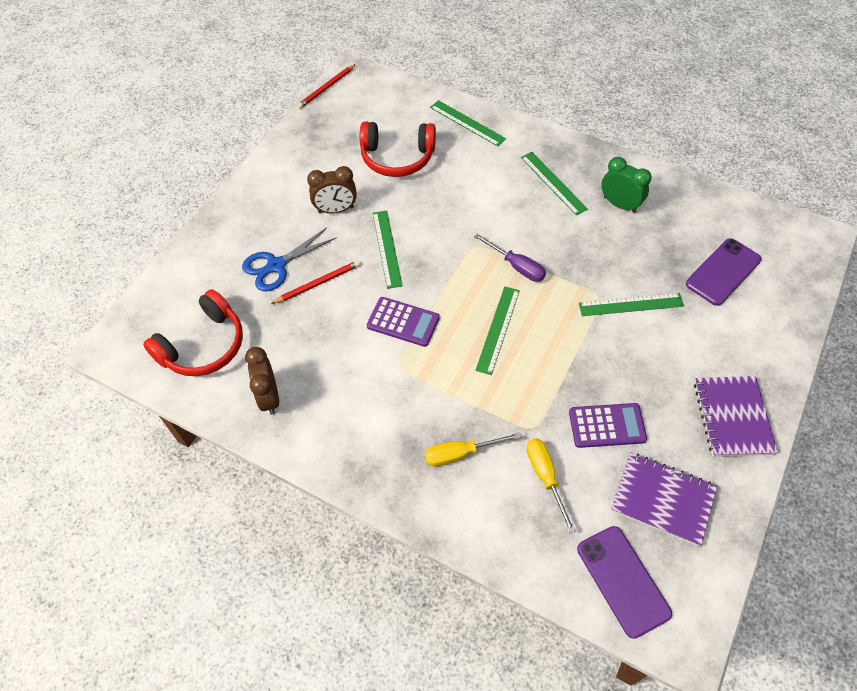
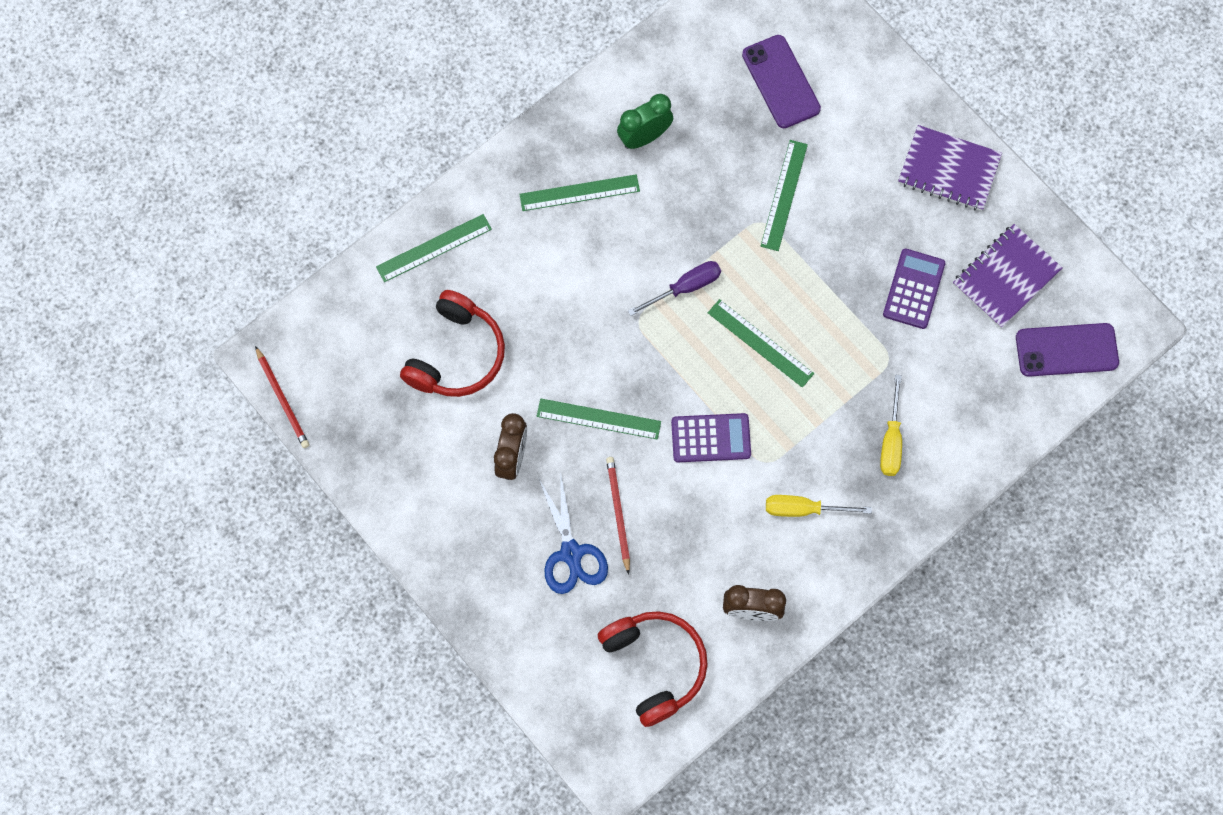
camera: 70 degrees left, 15 degrees up
purple calculator [367,297,440,347] -> purple calculator turned 45 degrees clockwise [671,413,751,462]
yellow screwdriver [527,439,576,534] -> yellow screwdriver moved to [766,495,872,517]

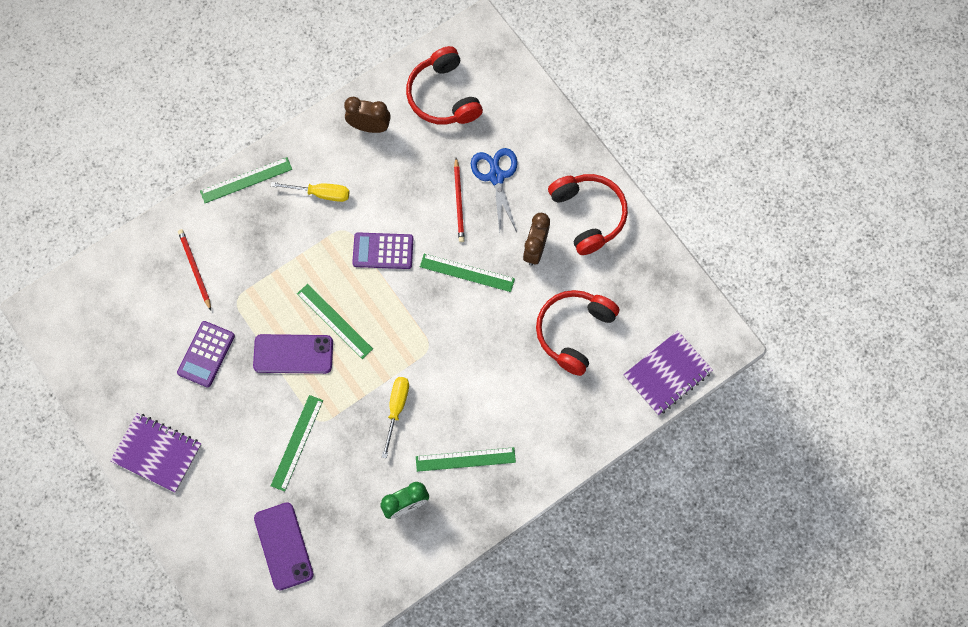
camera: 175 degrees left, 0 degrees up
red pencil [255,346,309,448] -> red pencil moved to [178,229,211,310]
green ruler [376,214,492,282] -> green ruler moved to [200,157,292,203]
purple screwdriver [628,261,721,316] -> none
yellow screwdriver [880,374,902,476] -> yellow screwdriver moved to [382,377,409,458]
purple notebook [953,224,1062,328] -> purple notebook moved to [623,331,713,415]
purple phone [1016,323,1119,377] -> purple phone moved to [253,334,333,374]
none -> red headphones [548,174,628,255]

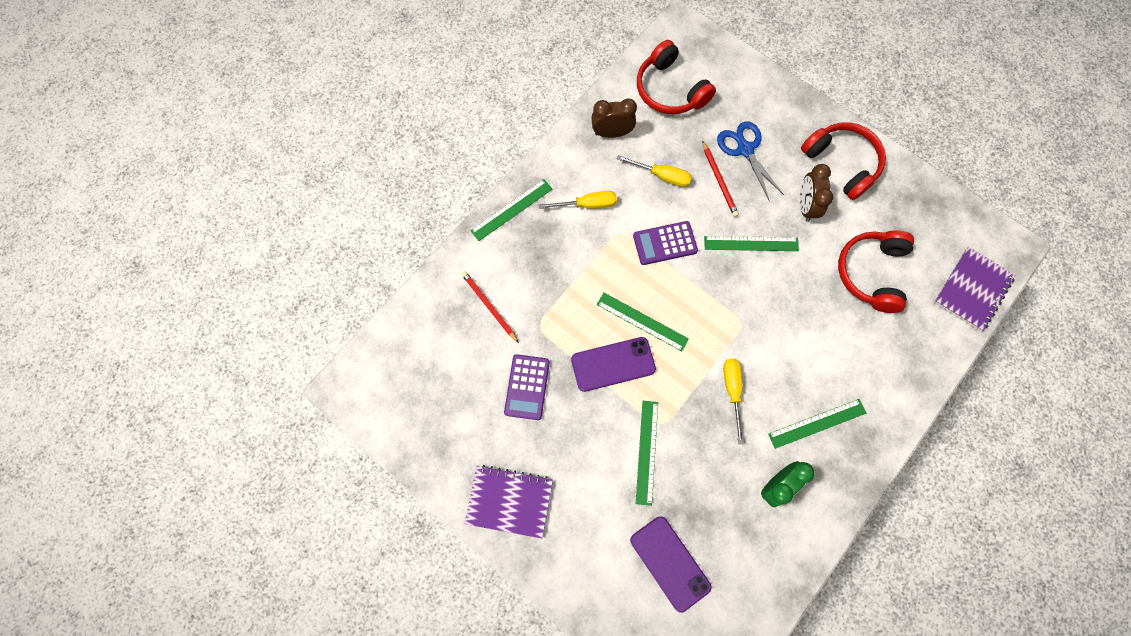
camera: 15 degrees left, 0 degrees up
none -> yellow screwdriver [617,155,692,187]

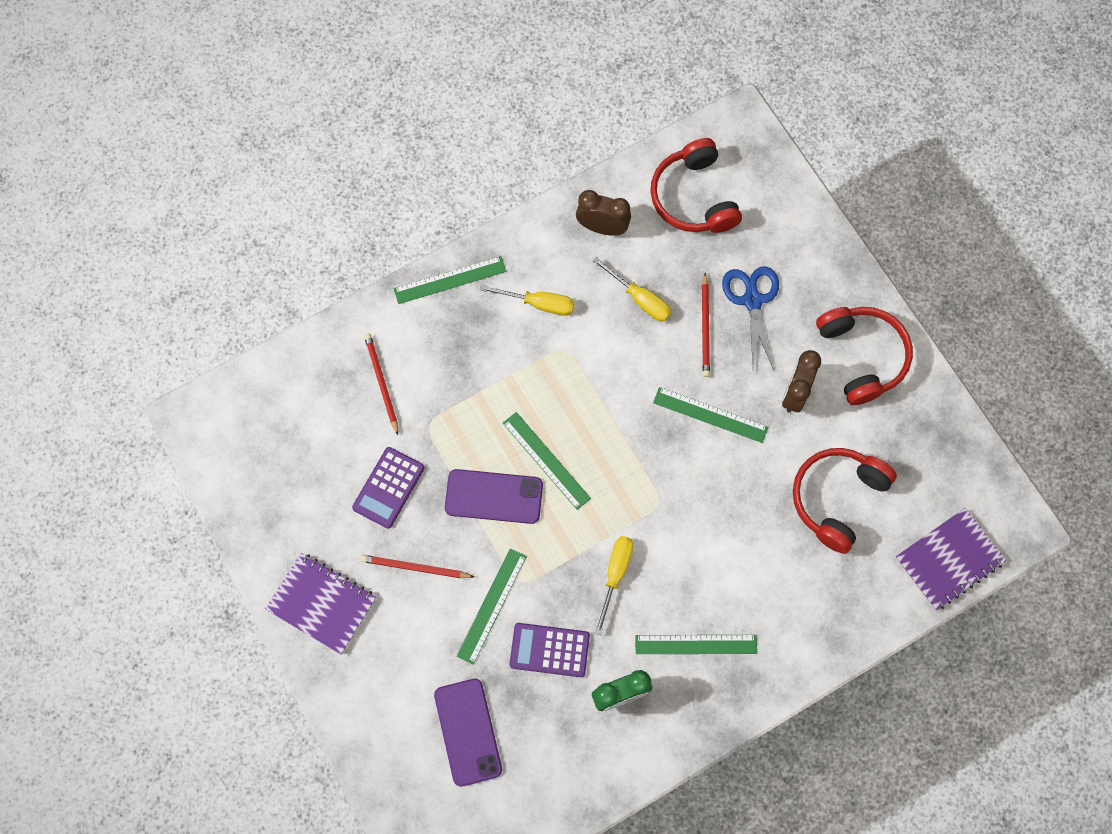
camera: 20 degrees right, 0 degrees up
purple calculator [633,221,698,265] -> purple calculator moved to [509,623,590,677]
none -> red pencil [360,555,474,578]

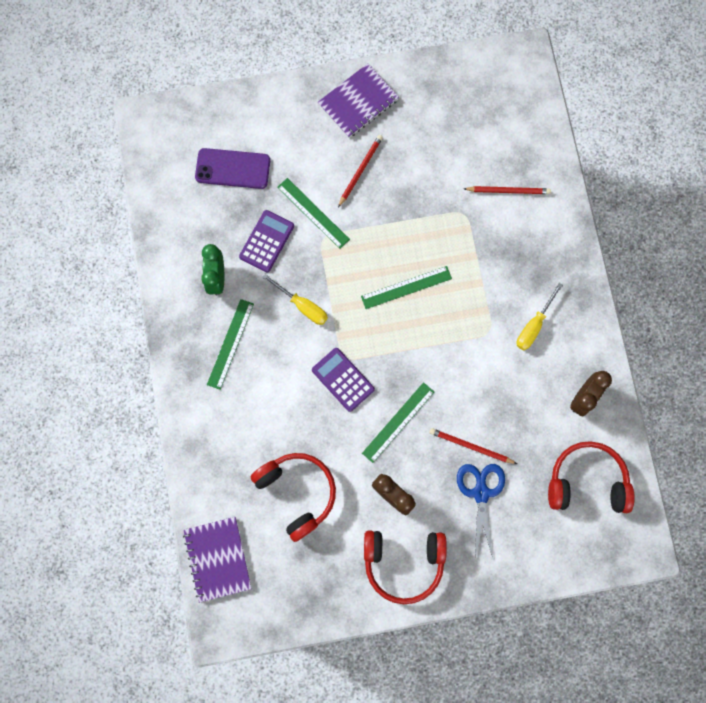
camera: 110 degrees right, 5 degrees up
purple calculator [352,447,425,529] -> purple calculator moved to [312,348,375,412]
green ruler [394,256,506,304] -> none
purple phone [445,469,543,524] -> none
yellow screwdriver [593,257,671,322] -> none
blue scissors [722,266,779,370] -> blue scissors turned 105 degrees counterclockwise [457,464,505,558]

